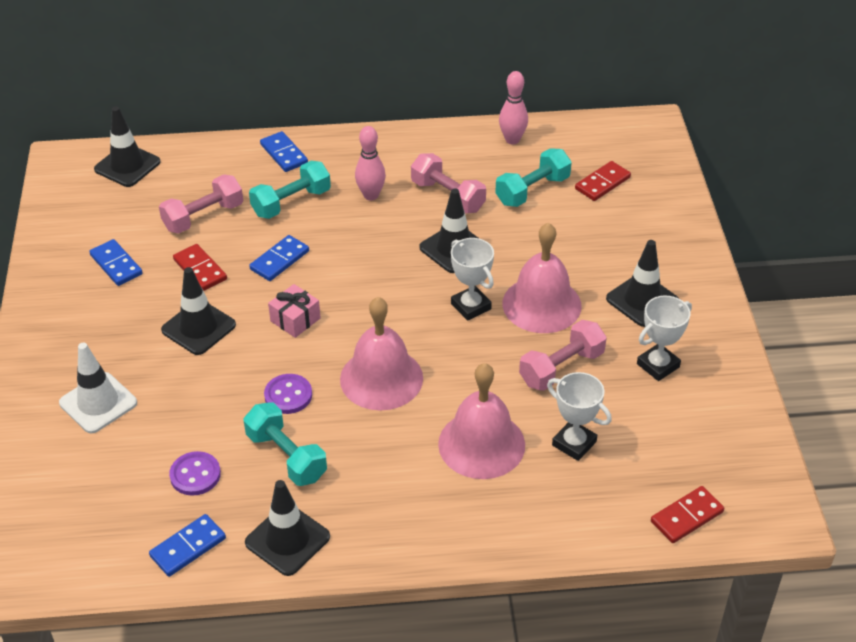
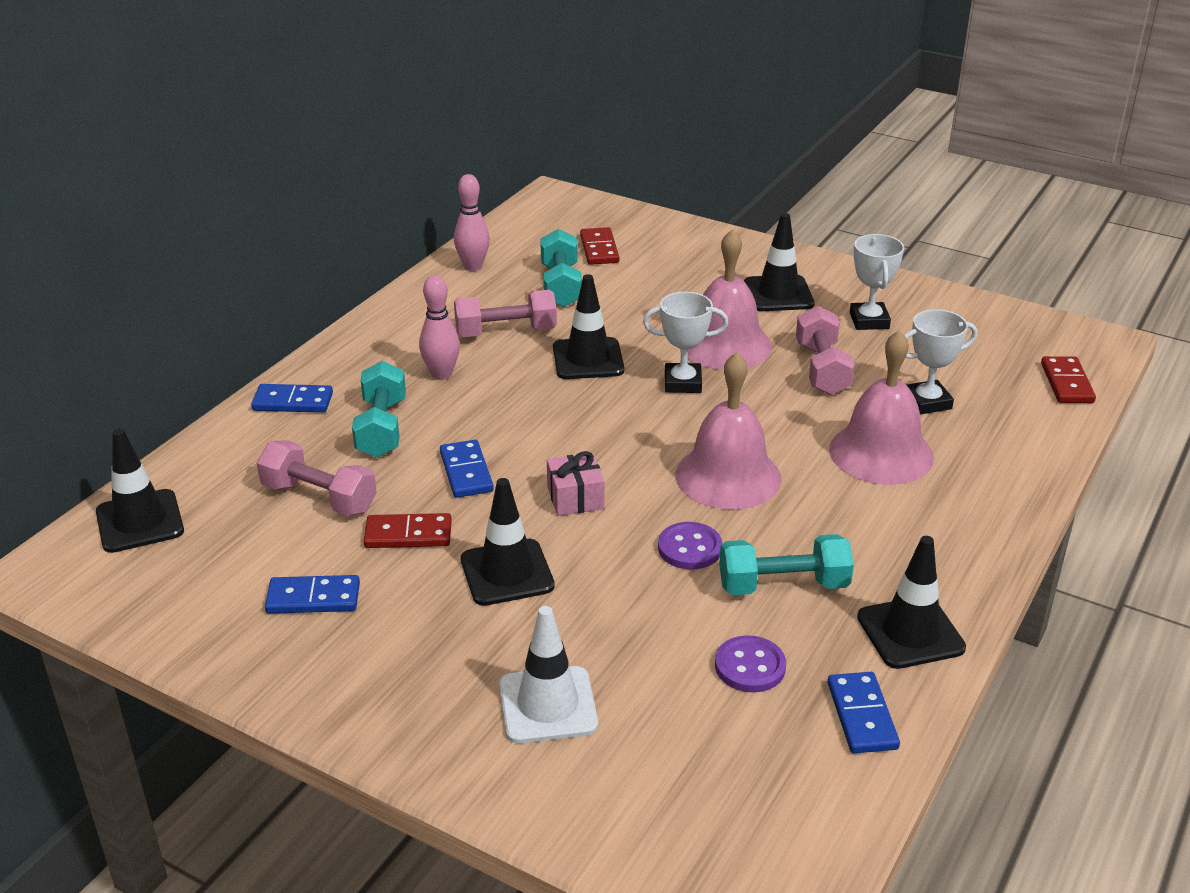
camera: 55 degrees left, 10 degrees down
pink dumbbell [159,174,243,234] -> pink dumbbell turned 60 degrees counterclockwise [257,440,377,516]

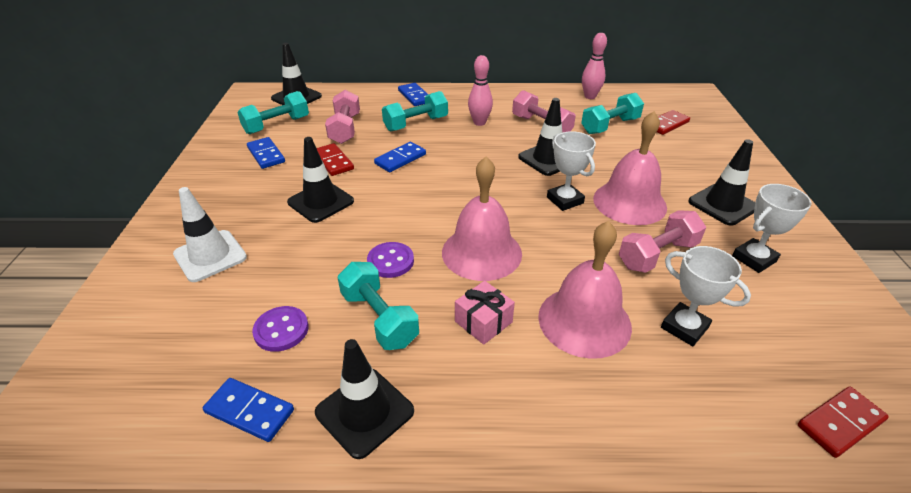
camera: 60 degrees right, 5 degrees up
pink gift [547,451,605,516] -> pink gift moved to [455,281,515,345]
blue domino [828,672,900,753] -> blue domino turned 60 degrees clockwise [203,378,294,442]
none -> turquoise dumbbell [237,91,309,134]

